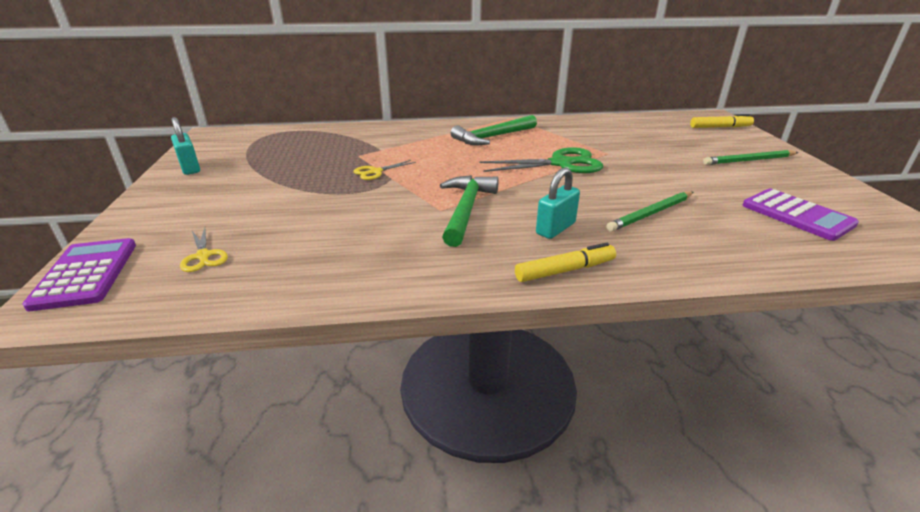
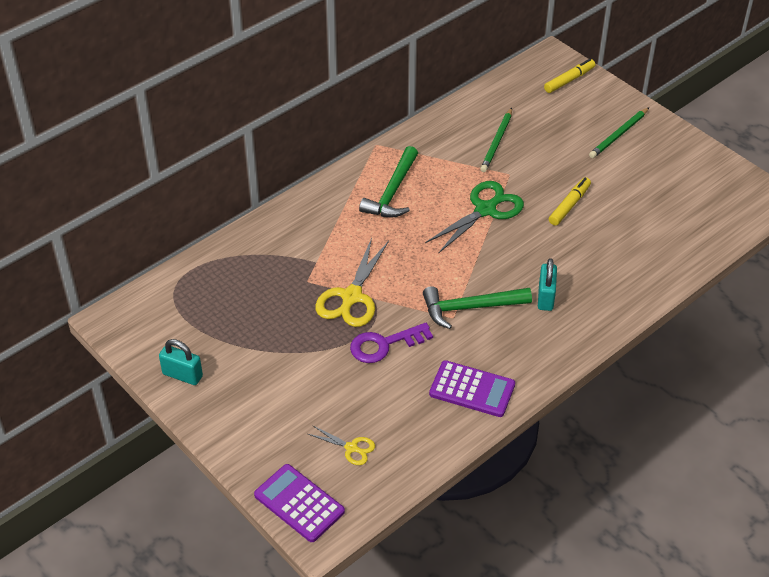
camera: 35 degrees left, 15 degrees up
yellow scissors [354,160,416,180] -> yellow scissors [315,238,389,327], size x1.93
green hammer [440,175,499,247] -> green hammer turned 75 degrees counterclockwise [423,286,532,329]
yellow marker [515,243,616,282] -> yellow marker moved to [549,177,591,226]
green pencil [606,192,693,232] -> green pencil moved to [480,108,512,172]
purple calculator [743,188,859,241] -> purple calculator moved to [429,360,515,417]
none -> purple key [350,323,433,363]

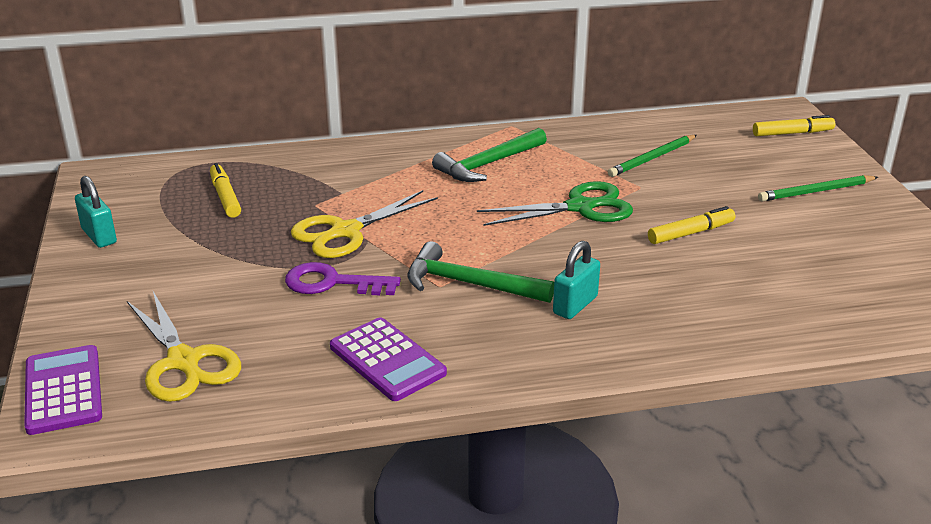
camera: 30 degrees right, 15 degrees down
yellow scissors [308,426,375,465] -> yellow scissors [127,291,241,402], size x1.93
none -> yellow marker [210,163,241,218]

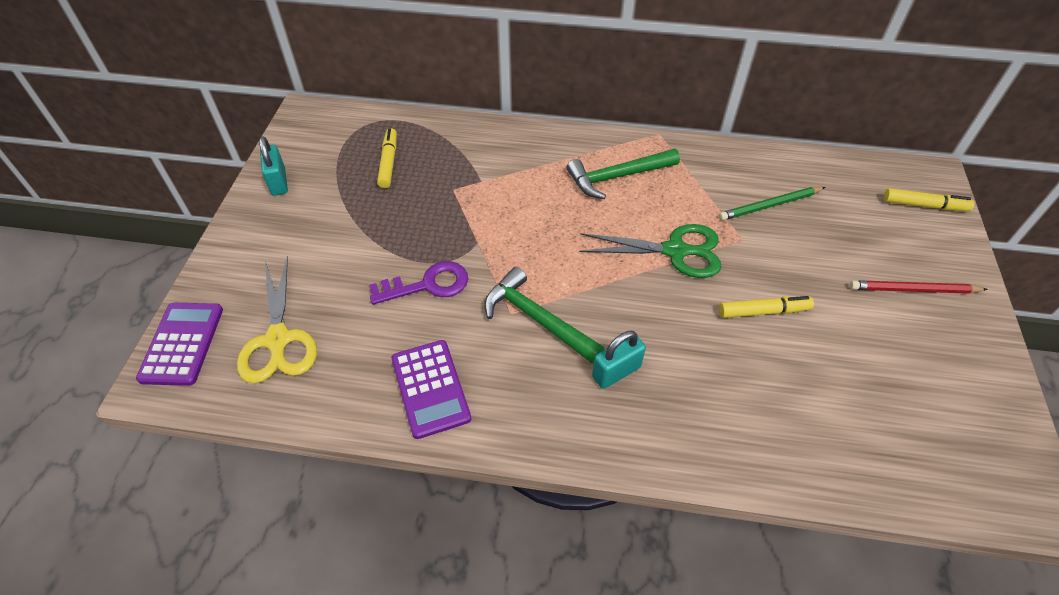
camera: 20 degrees right, 20 degrees up
purple key [285,262,401,295] -> purple key turned 135 degrees clockwise [369,261,468,305]
yellow scissors [291,190,438,258] -> none
green pencil [758,175,878,202] -> red pencil [850,280,988,294]

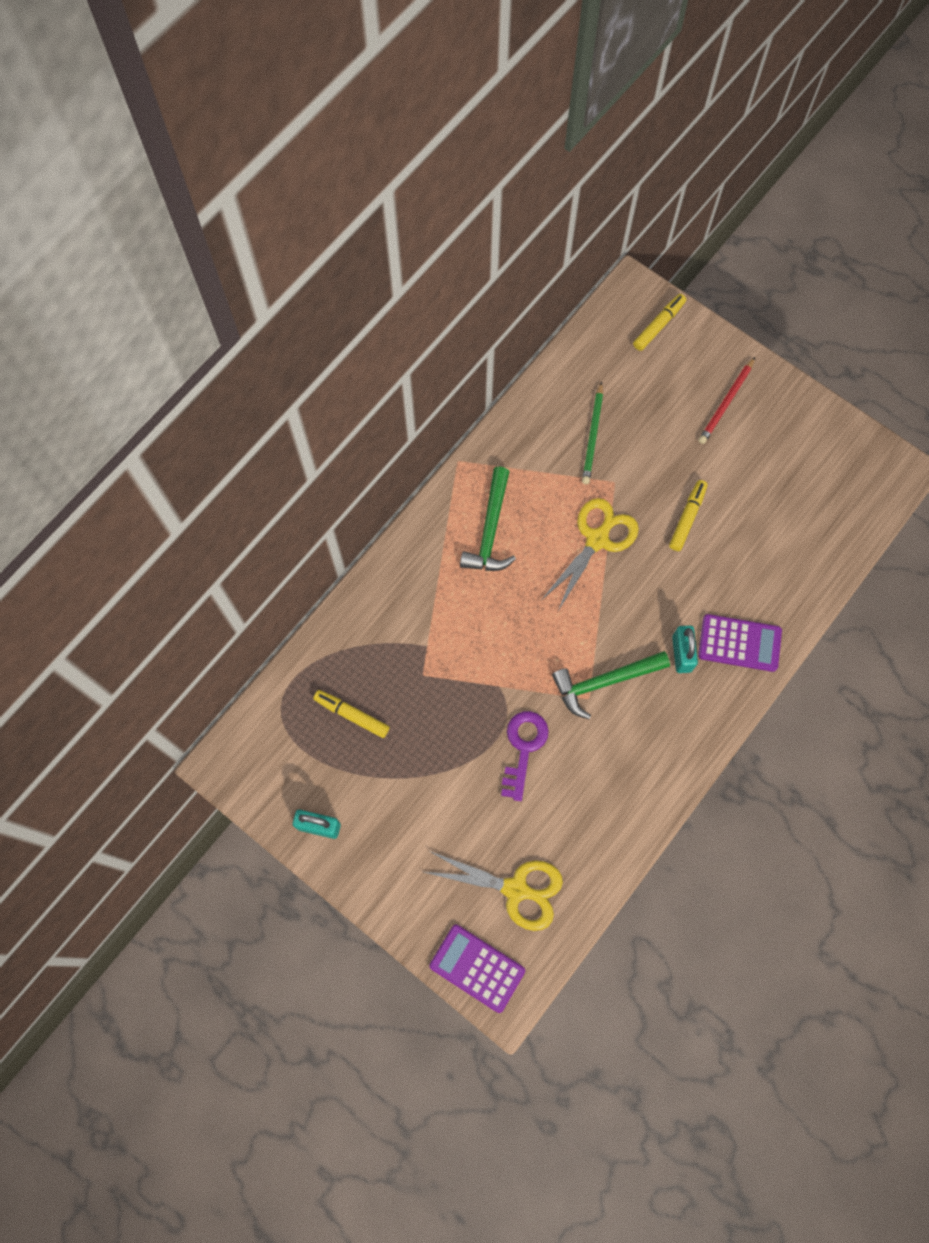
camera: 60 degrees left, 20 degrees up
purple calculator [391,340,471,439] -> purple calculator moved to [698,614,782,672]
green scissors [579,224,722,278] -> yellow scissors [542,498,639,611]

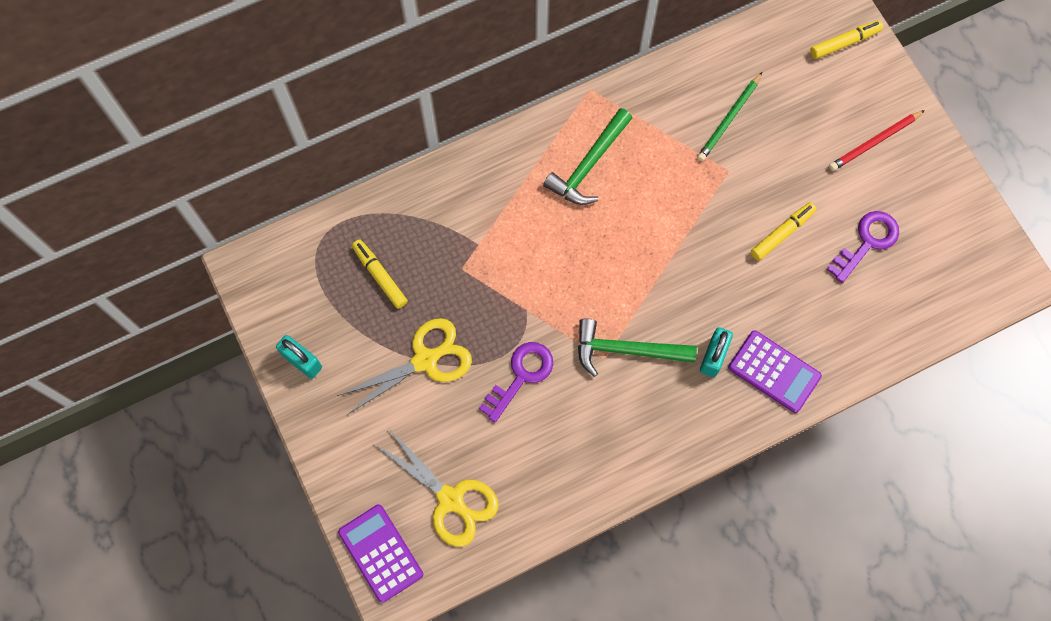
camera: 25 degrees right, 0 degrees up
yellow scissors [542,498,639,611] -> yellow scissors moved to [337,318,472,415]
none -> purple key [826,211,899,283]

